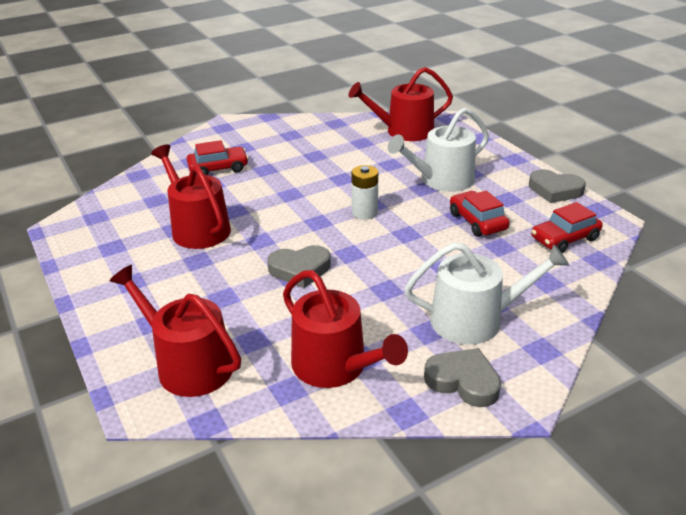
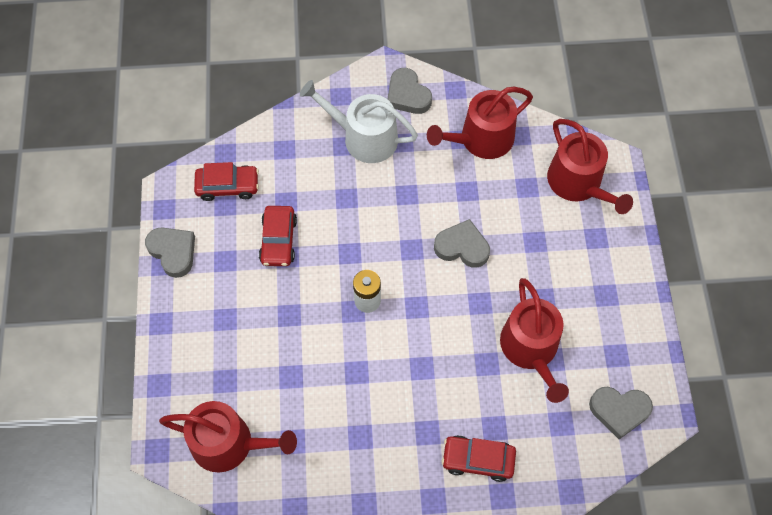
camera: 155 degrees left, 30 degrees up
red watering can [283,270,408,388] -> red watering can turned 105 degrees counterclockwise [427,87,533,159]
white watering can [388,107,489,192] -> none
none -> grey heart [589,387,653,439]

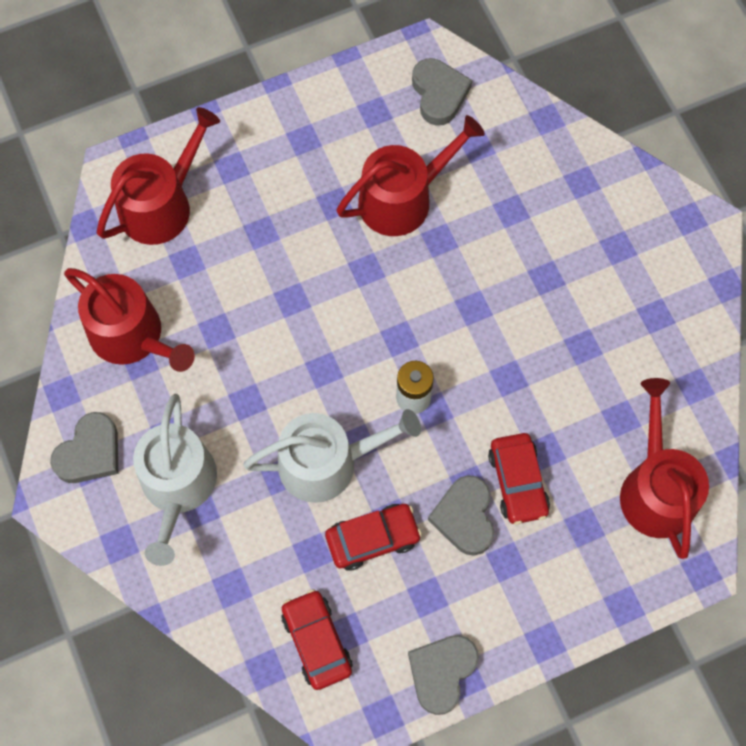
camera: 110 degrees left, 5 degrees up
grey heart [434,219,490,268] -> grey heart moved to [428,475,494,556]
red car [442,435,516,482] -> red car moved to [488,433,550,525]
none -> white watering can [243,409,421,503]

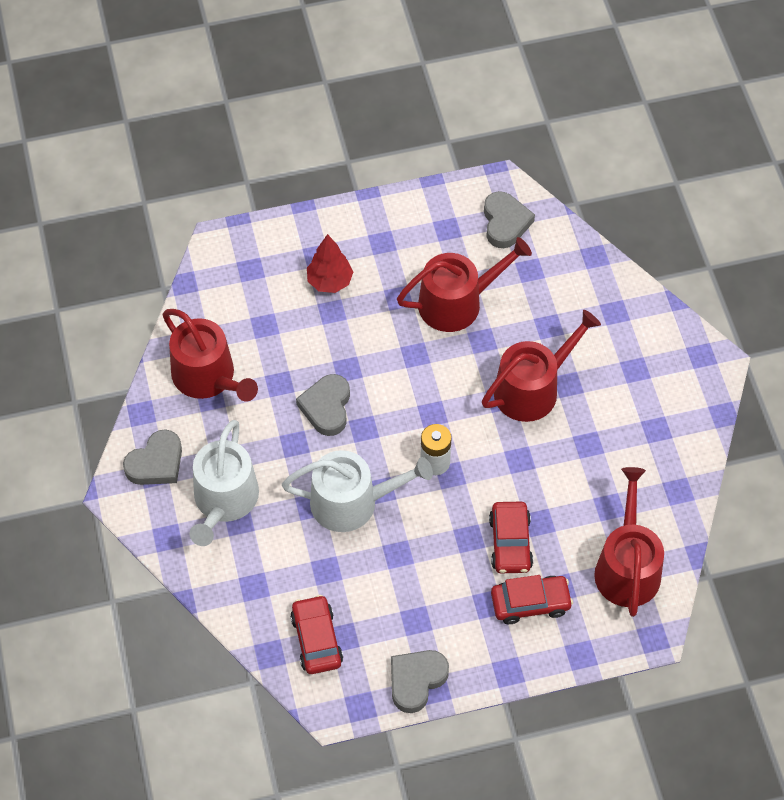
camera: 10 degrees right, 10 degrees down
red watering can [97,107,220,245] -> red watering can moved to [482,310,601,422]
red car [325,504,422,571] -> red car moved to [491,575,573,624]
grey heart [428,475,494,556] -> grey heart moved to [296,374,350,436]
none -> red tree [307,234,353,293]

